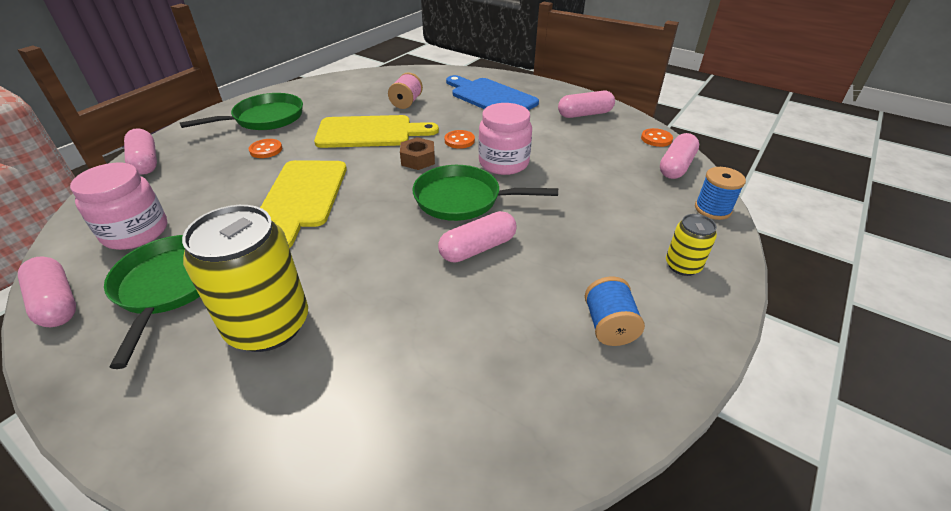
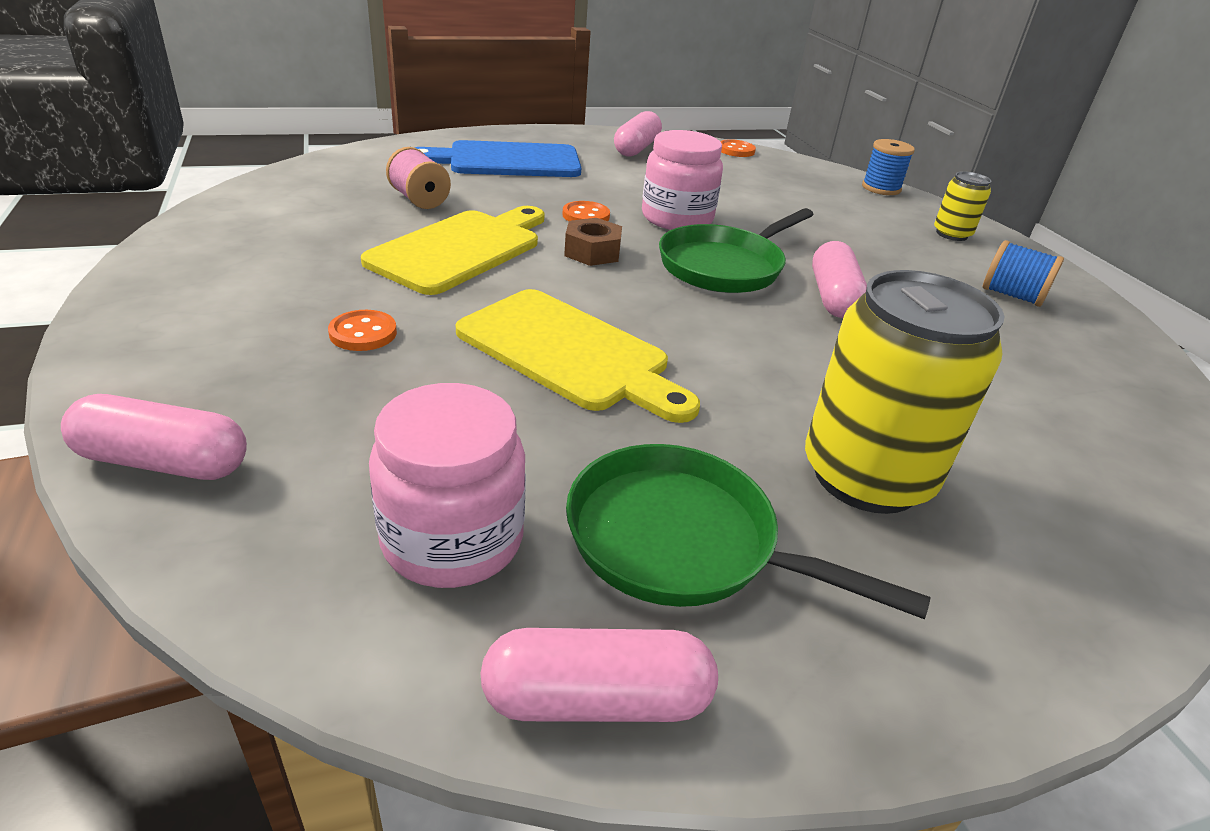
camera: 55 degrees left, 5 degrees down
green pan [180,93,303,130] -> none
pink capsule [660,133,699,179] -> none

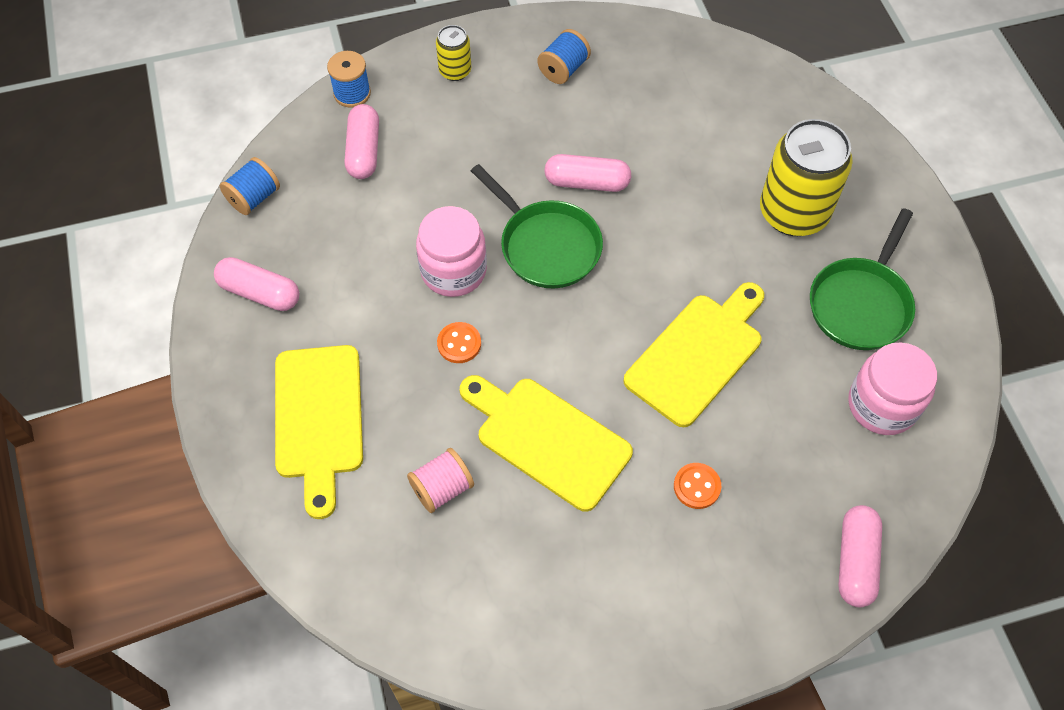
camera: 85 degrees left, 25 degrees up
blue cutting board [415,140,581,177] -> yellow cutting board [275,345,363,519]
pink capsule [480,628,718,722] -> pink capsule moved to [345,104,379,179]
brown nut [564,218,622,266] -> none
orange button [720,139,756,157] -> blue spool [220,157,280,215]

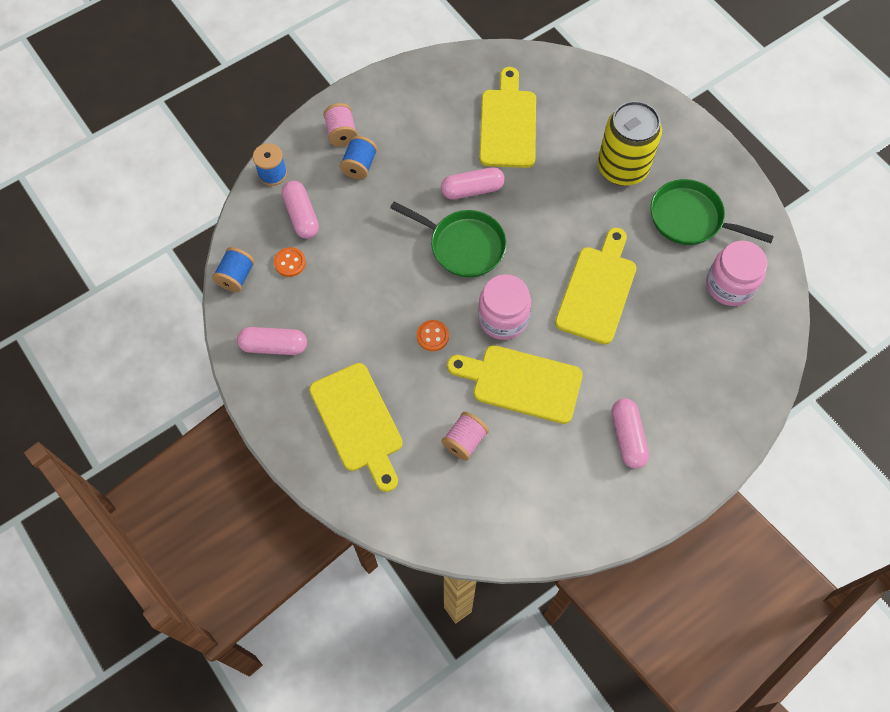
camera: 20 degrees left, 5 degrees up
pink jar [416,206,487,297] -> pink jar moved to [478,274,531,340]
yellow can [436,25,471,81] -> pink spool [323,103,357,147]
blue spool [537,29,591,84] -> blue spool moved to [340,136,377,180]
orange button [674,463,721,509] -> orange button moved to [274,247,306,277]
green pan [810,208,915,350] -> green pan turned 105 degrees clockwise [650,179,774,245]
pink capsule [838,505,882,607] -> pink capsule moved to [612,398,649,469]
none -> yellow cutting board [479,67,536,168]

